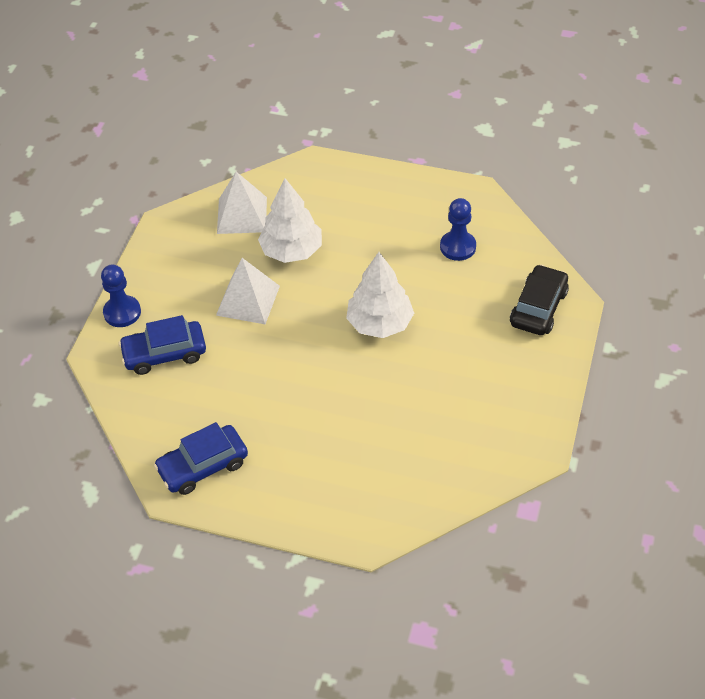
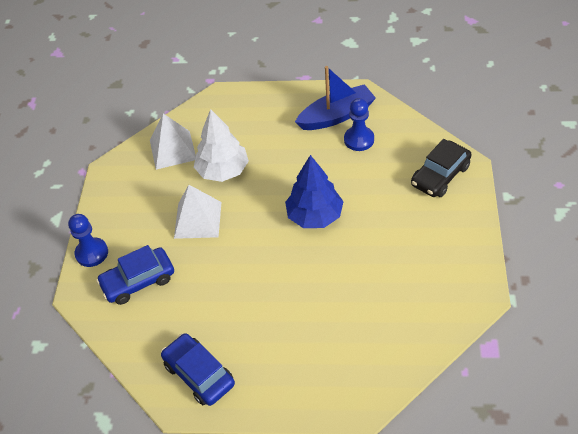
camera: 10 degrees left, 0 degrees up
blue car [154,422,248,495] -> blue car turned 90 degrees clockwise [161,333,235,406]
white tree [346,252,414,338] -> blue tree [285,155,344,228]
black car [510,264,569,335] -> black car turned 150 degrees counterclockwise [411,139,472,197]
none -> blue boat [295,66,376,130]

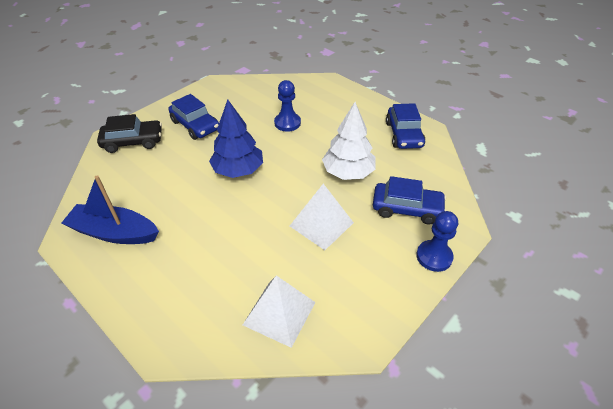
camera: 145 degrees left, 5 degrees down
white tree [194,109,249,182] -> white tree moved to [322,102,376,180]
blue pawn [344,98,374,151] -> blue pawn moved to [274,80,301,132]
none -> blue car [168,94,219,140]

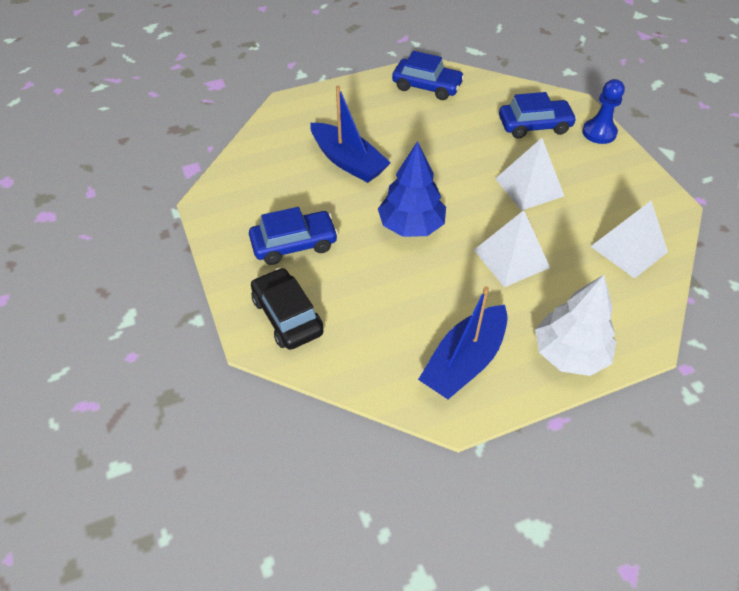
camera: 65 degrees left, 5 degrees up
black car [97,114,162,153] -> black car turned 45 degrees counterclockwise [251,268,323,350]
blue pawn [274,80,301,132] -> blue boat [311,86,391,183]
white tree [322,102,376,180] -> white tree moved to [535,275,616,376]
blue car [373,176,446,224] -> blue car turned 45 degrees clockwise [499,92,577,139]
none -> white pyramid [474,210,550,287]

